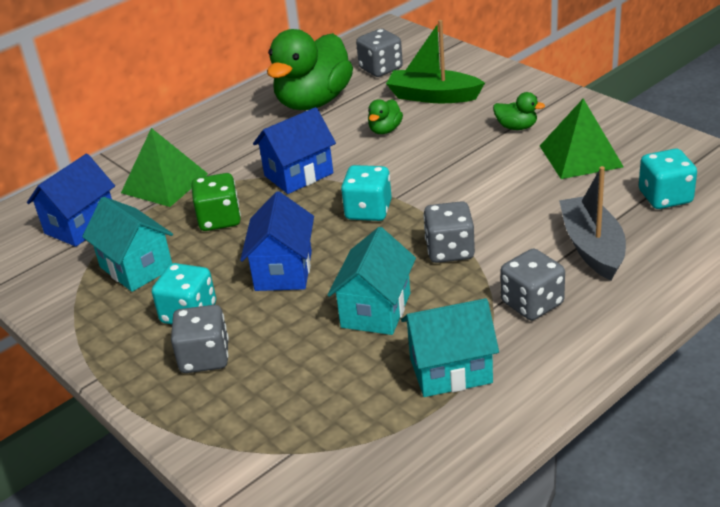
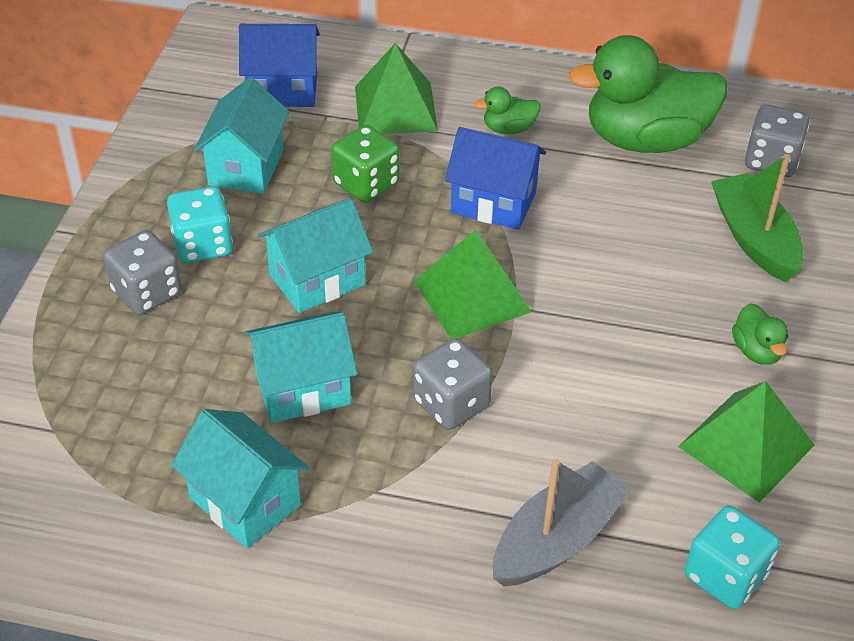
camera: 50 degrees right, 10 degrees up
blue house [240,191,314,291] -> turquoise house [258,198,373,313]
turquoise dice [341,165,392,221] -> green pyramid [413,230,532,339]
green duck [368,99,403,134] -> green duck moved to [474,87,541,134]
grey dice [500,248,565,321] -> none

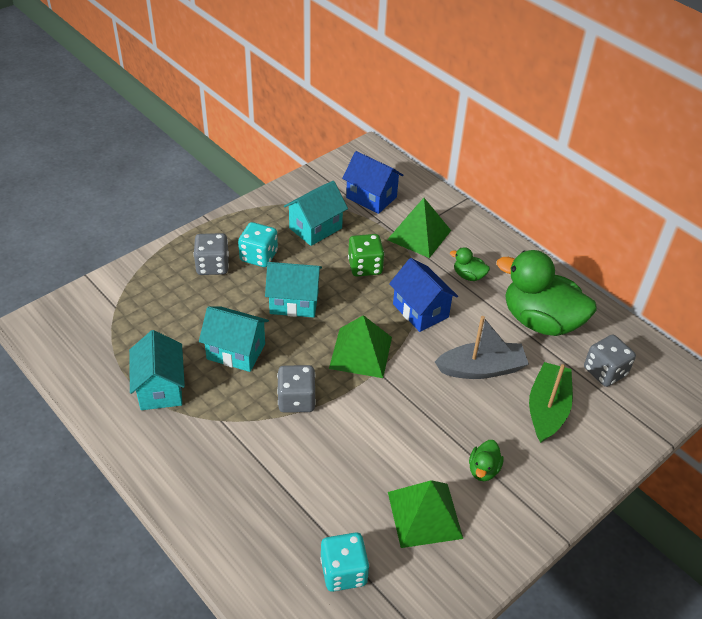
camera: 35 degrees right, 0 degrees up
grey boat [493,459,631,586] -> grey boat moved to [435,316,529,379]

